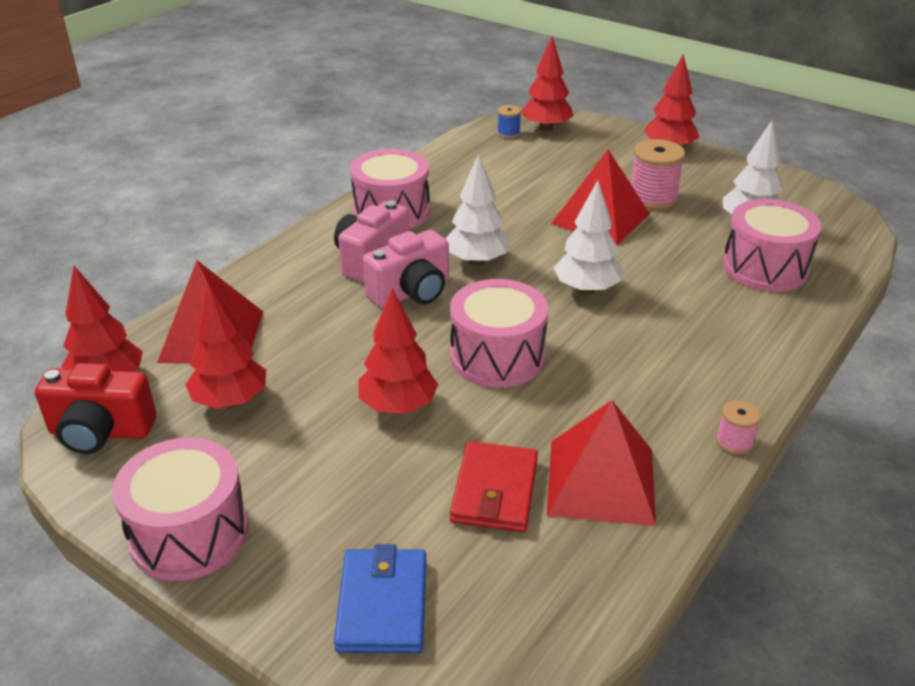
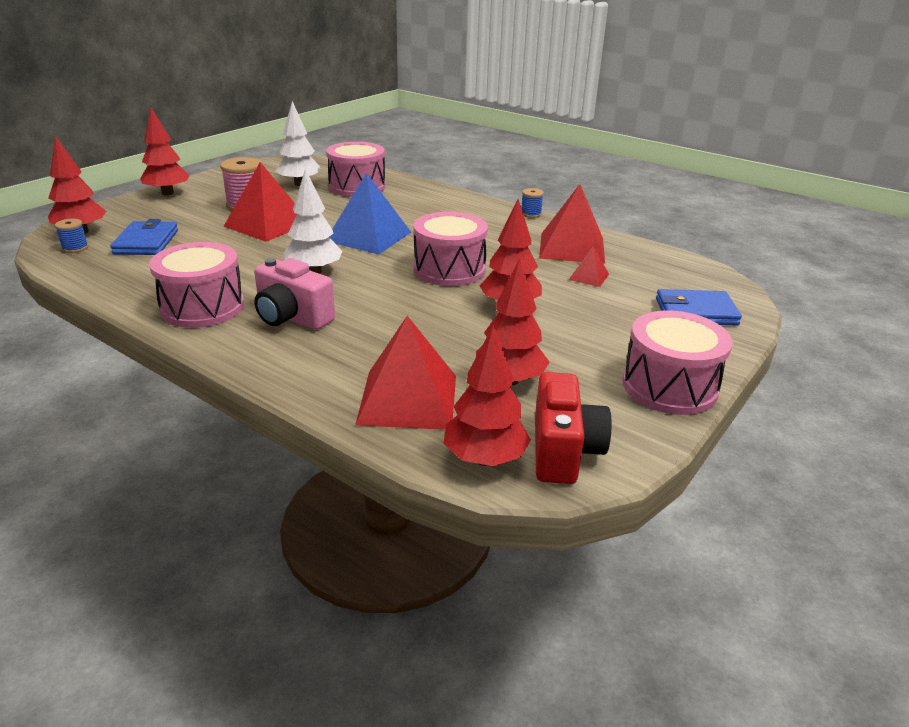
camera: 90 degrees left, 5 degrees down
pink camera [363,230,449,308] -> none
red wallet [450,441,538,532] -> red pyramid [569,246,609,287]
white tree [554,180,622,295] -> blue pyramid [329,173,412,254]
pink spool [716,400,761,454] -> blue spool [522,188,544,218]
none -> blue wallet [110,219,178,255]

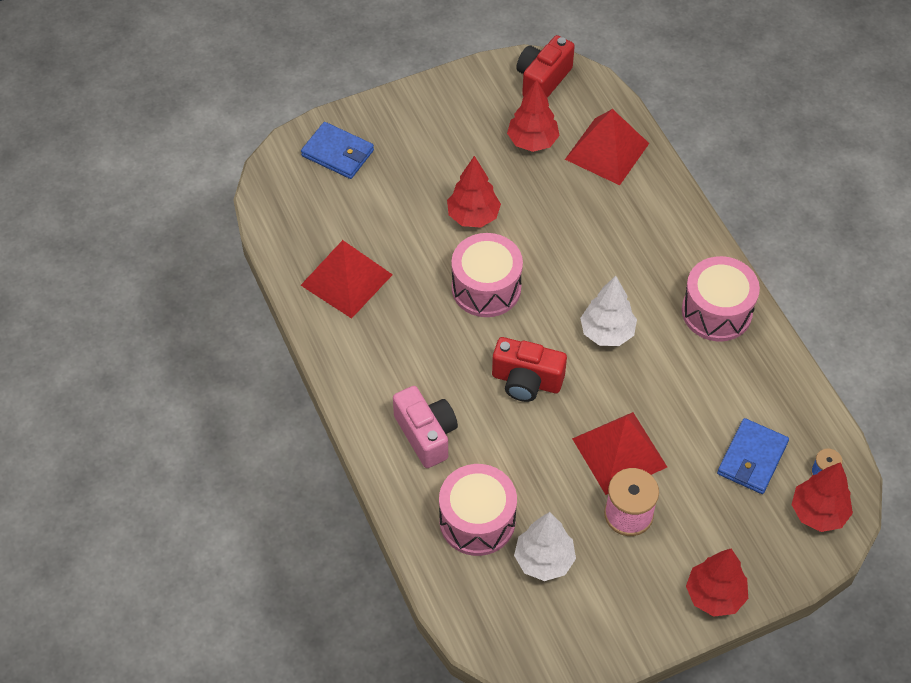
camera: 150 degrees left, 25 degrees up
pink camera [254,258,335,330] -> pink camera moved to [393,386,458,468]
blue pyramid [329,173,412,254] -> red camera [492,337,567,402]
red tree [443,325,531,466] -> none
blue spool [522,188,544,218] -> none
red pyramid [569,246,609,287] -> none
pink drum [623,311,733,415] -> none

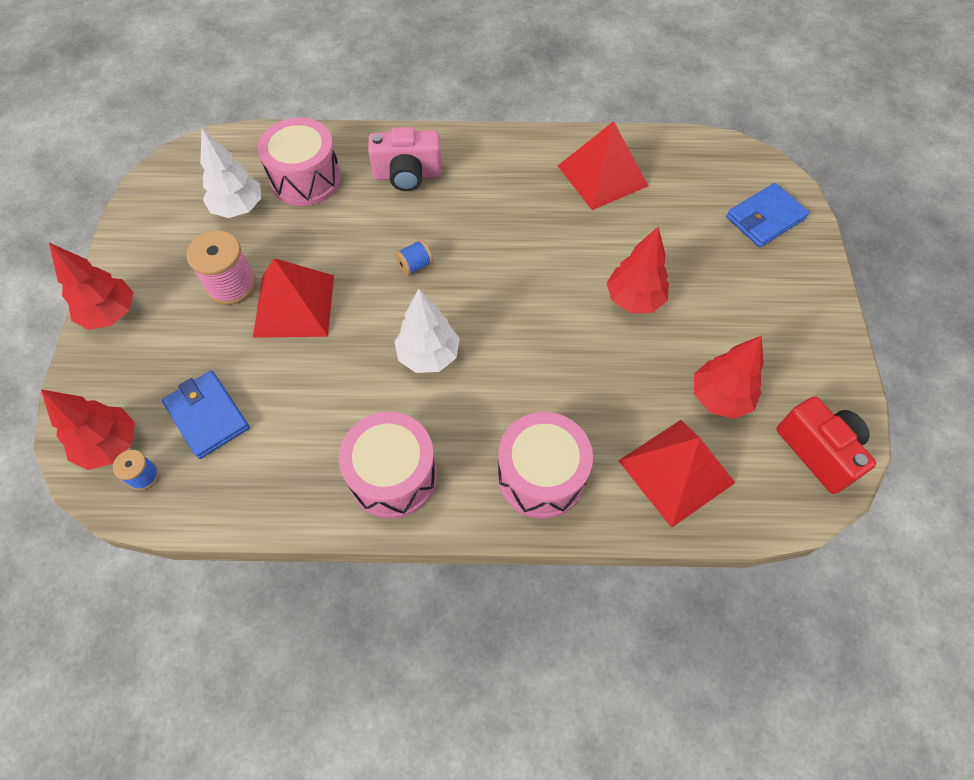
camera: 115 degrees right, 5 degrees up
pink drum [452,233,523,317] -> pink drum moved to [498,412,593,519]
red camera [492,337,567,402] -> blue spool [395,240,433,276]

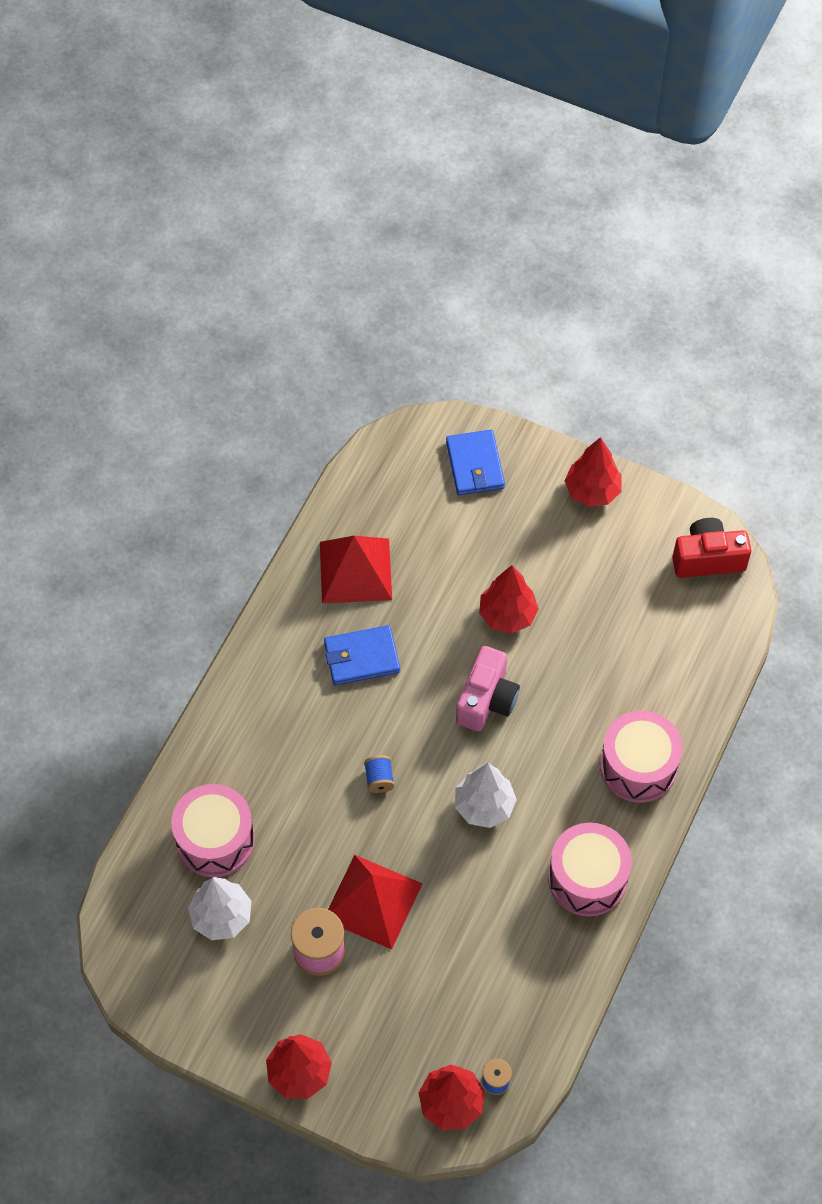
camera: 65 degrees left, 0 degrees up
blue wallet [162,371,250,459] -> blue wallet moved to [324,625,400,685]
pink camera [368,127,442,191] -> pink camera moved to [456,646,520,732]
red pyramid [618,420,735,528] -> none
red tree [694,335,764,419] -> red tree moved to [565,437,622,507]

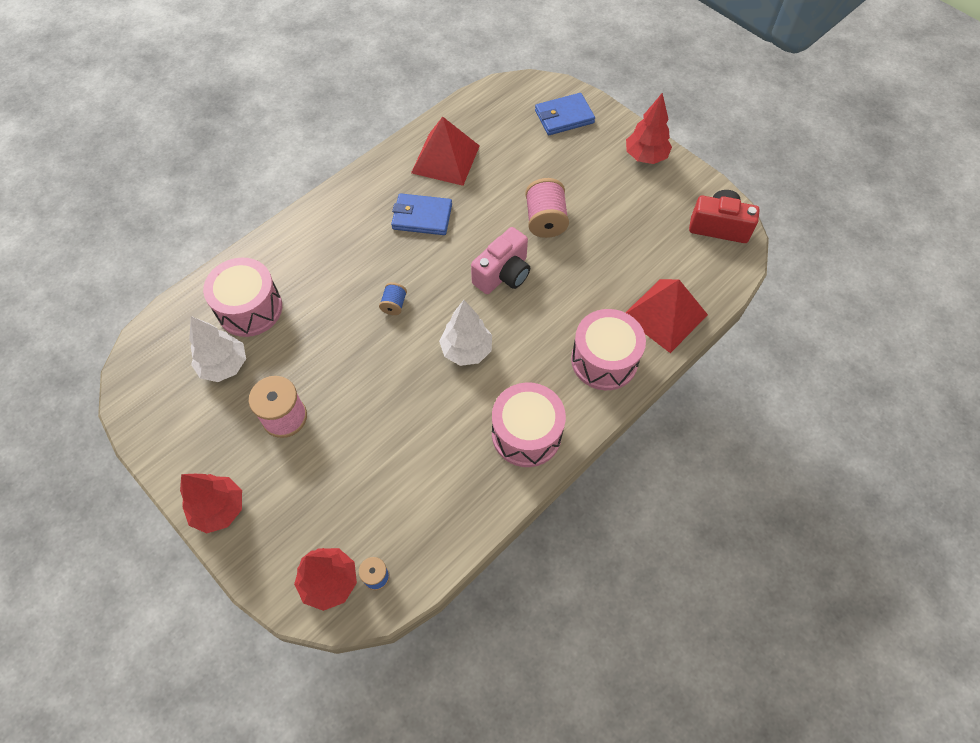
camera: 20 degrees right, 0 degrees up
red pyramid [328,855,423,949] -> red pyramid moved to [625,279,708,353]
blue wallet [446,430,505,495] -> blue wallet turned 60 degrees clockwise [535,93,595,135]
red tree [479,565,539,633] -> pink spool [525,178,569,238]

